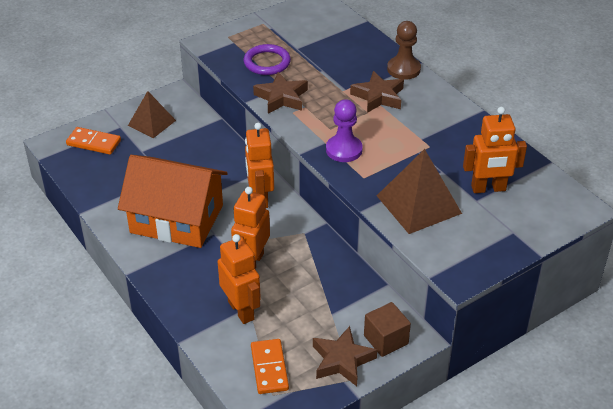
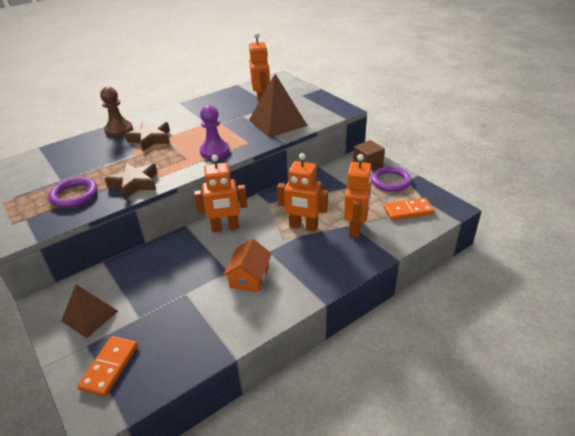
camera: 90 degrees left, 5 degrees down
orange house [118,155,228,248] -> orange house [223,239,272,293], size x0.49
orange robot [218,234,261,324] -> orange robot turned 135 degrees clockwise [344,154,372,238]
brown star [313,326,377,386] -> purple ring [371,166,412,192]

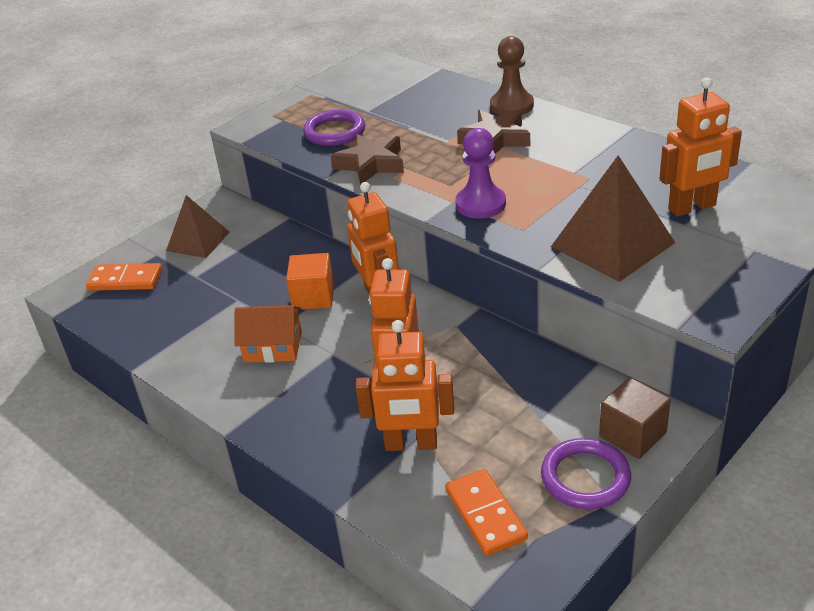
camera: 80 degrees right, 0 degrees up
none -> orange cube [286,253,334,310]

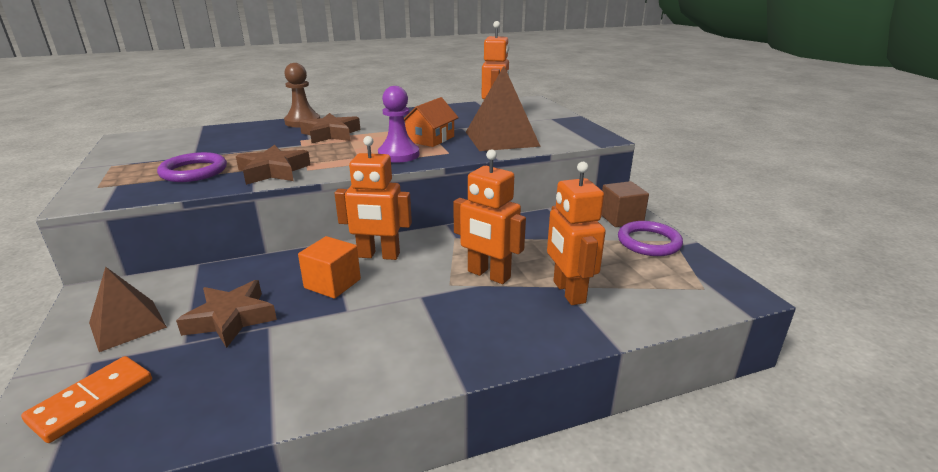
camera: 65 degrees left, 10 degrees down
orange house [234,305,302,363] -> orange house moved to [404,97,459,147]
orange robot [355,320,454,451] -> orange robot turned 135 degrees clockwise [547,162,606,305]
orange domino [445,469,528,556] -> none
none -> brown star [176,280,277,348]

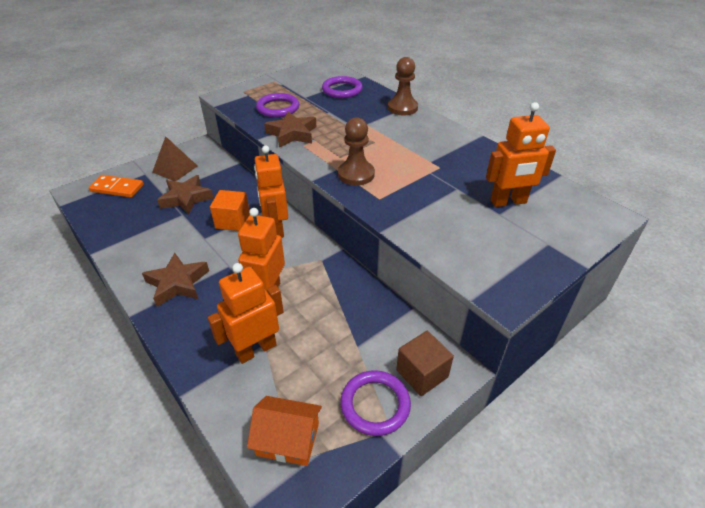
camera: 70 degrees right, 15 degrees up
brown star [300,113,360,143] -> brown star moved to [142,253,209,307]
purple pawn [378,86,420,163] -> brown pawn [338,117,375,186]
orange house [404,97,459,147] -> orange house moved to [247,396,322,466]
brown pyramid [466,66,541,151] -> none
none -> purple ring [322,76,363,98]

